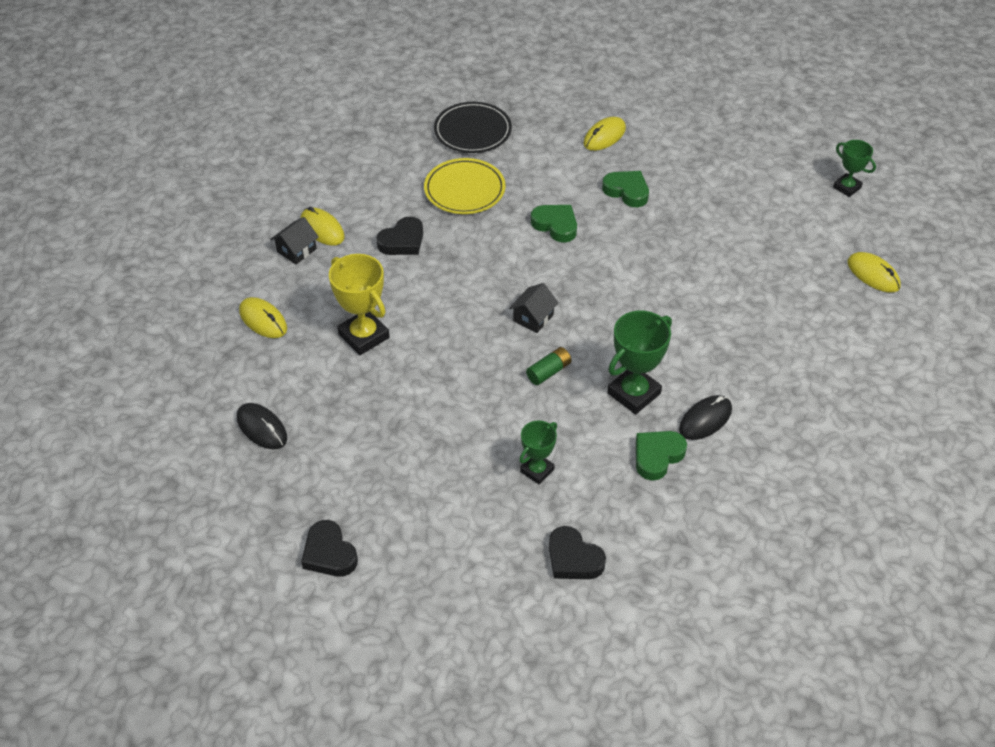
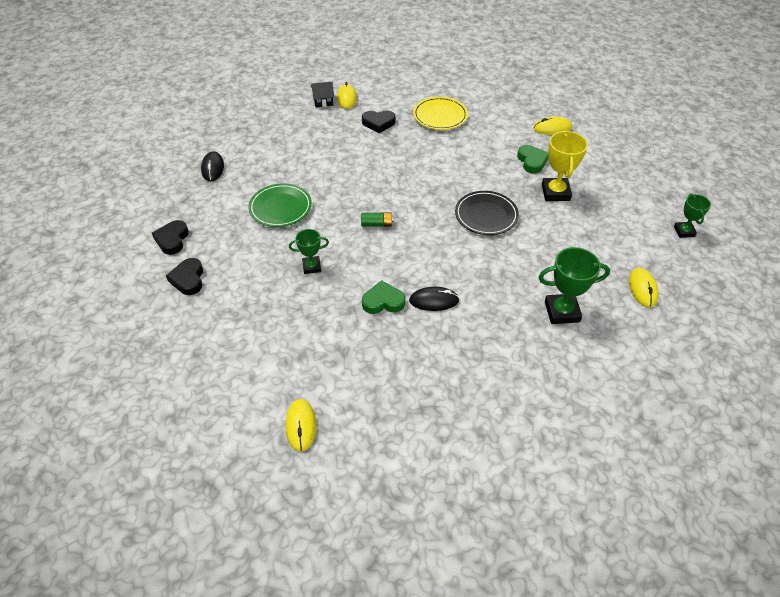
camera: 40 degrees right, 0 degrees up
yellow mouse [239,297,287,338] -> yellow mouse moved to [285,399,316,452]
yellow trophy [329,254,390,355] -> yellow trophy moved to [542,131,588,201]
black plate [434,102,512,153] -> black plate moved to [455,191,519,235]
black house [509,283,559,333] -> none
green heart [531,205,577,242] -> none
black heart [549,526,606,579] -> black heart moved to [166,258,203,295]
green trophy [607,311,672,414] -> green trophy moved to [539,247,610,324]
none -> green plate [249,183,312,227]

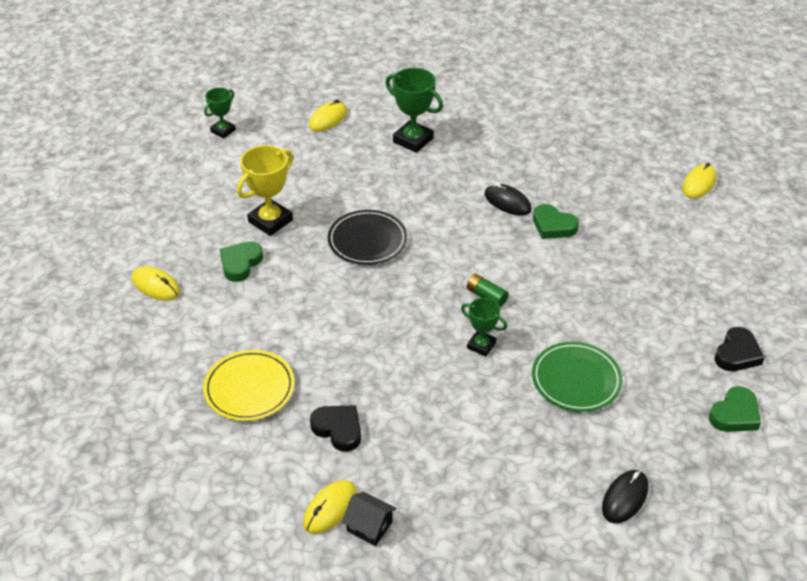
camera: 140 degrees left, 5 degrees down
black heart [152,220,189,255] -> green heart [709,386,761,432]
green trophy [289,229,329,274] -> green trophy moved to [461,298,507,357]

